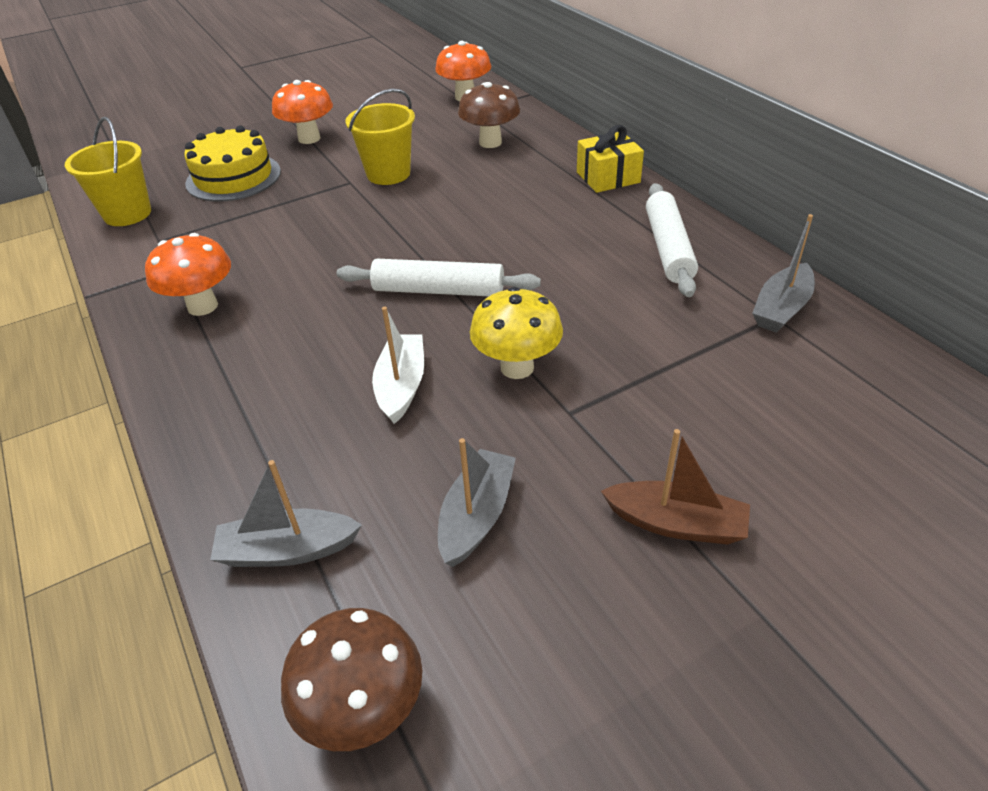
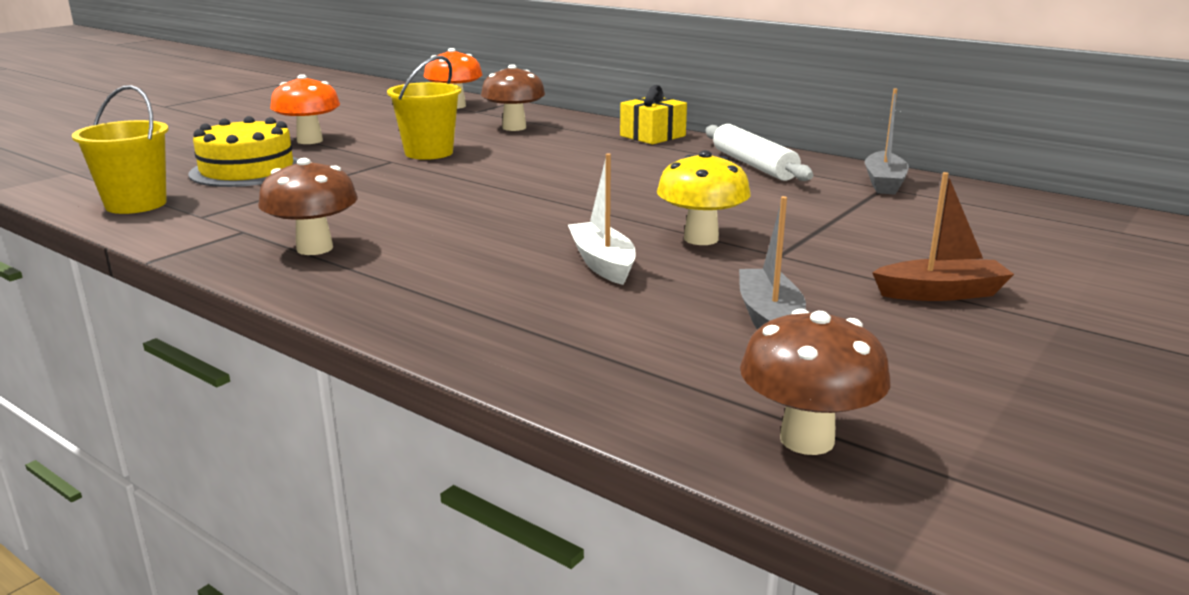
camera: 25 degrees left, 20 degrees down
orange mushroom [145,233,231,316] -> brown mushroom [258,158,358,255]
grey boat [210,460,362,567] -> none
white rolling pin [337,259,541,296] -> none

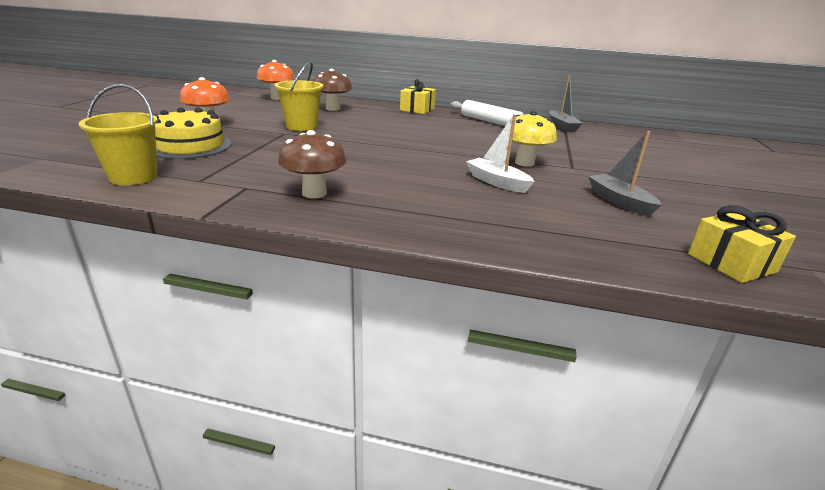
camera: 25 degrees left, 5 degrees up
brown mushroom [740,309,891,455] -> yellow gift [688,205,796,283]
brown boat [872,172,1014,301] -> none

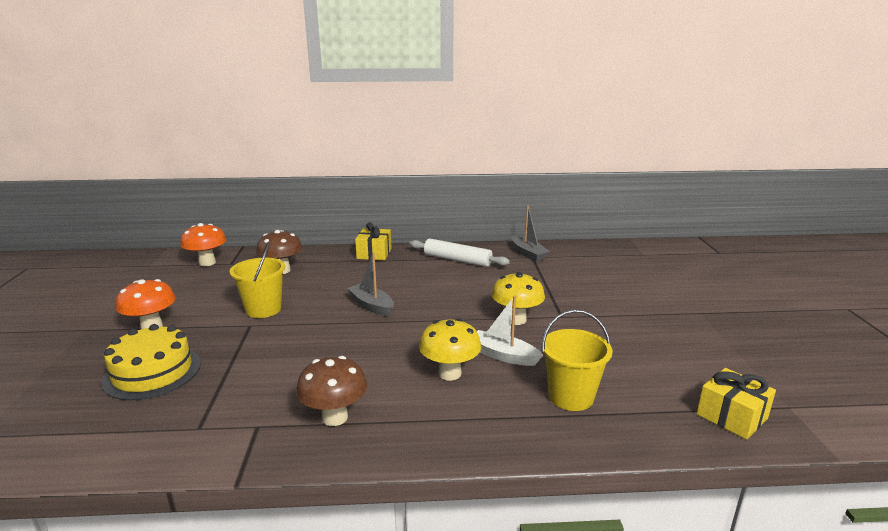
camera: 15 degrees left, 5 degrees down
yellow bucket [79,84,158,185] -> yellow bucket moved to [542,310,613,411]
grey boat [588,131,661,217] -> grey boat moved to [347,253,394,317]
none -> yellow mushroom [419,319,481,381]

